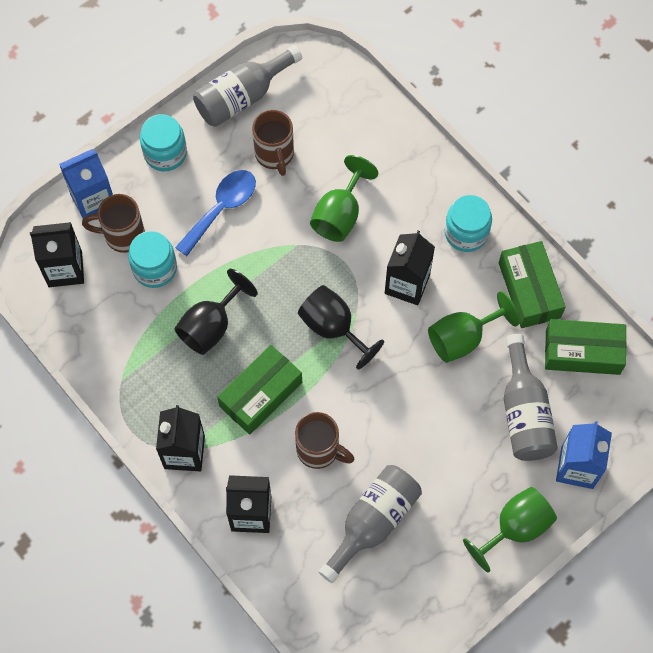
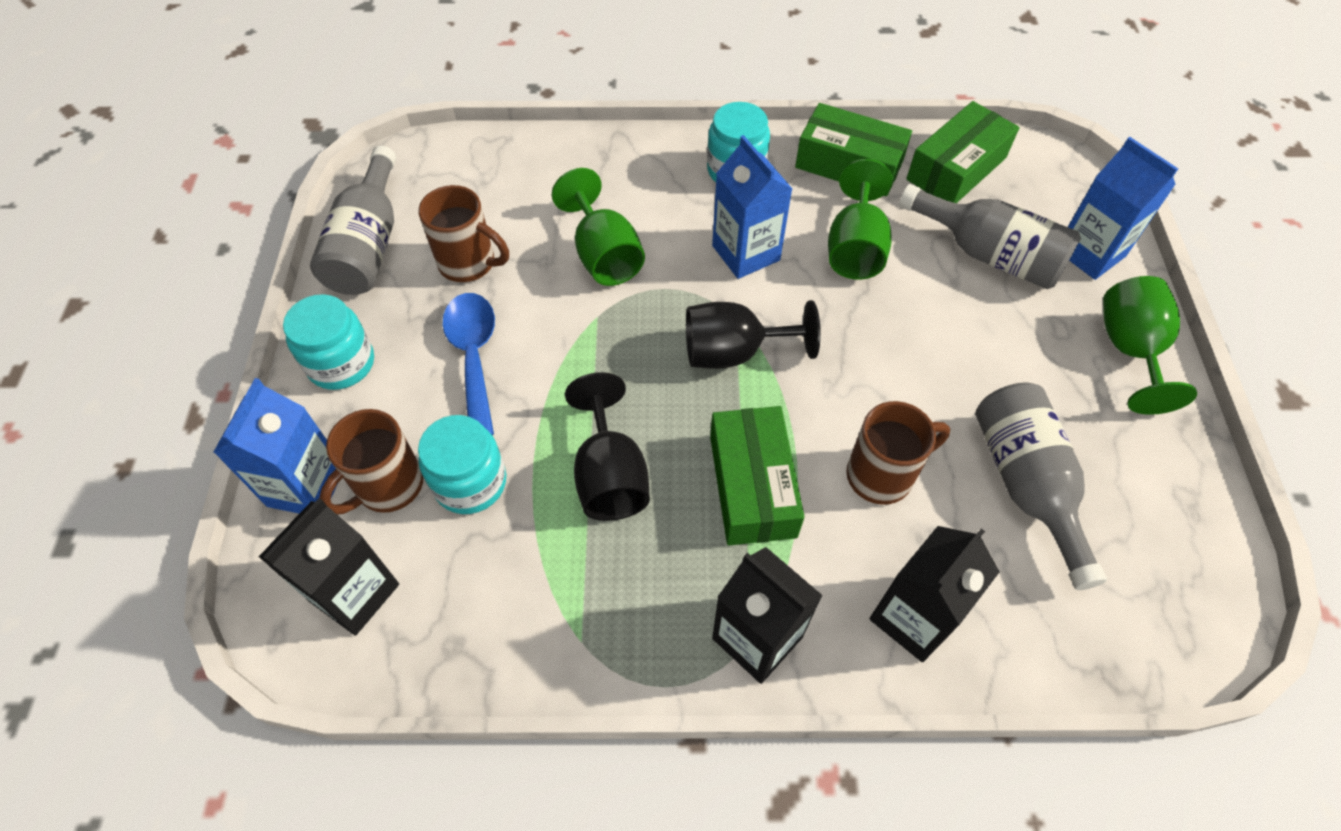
camera: 50 degrees left, 10 degrees down
black carton [385,231,435,305] -> blue carton [712,135,792,279]

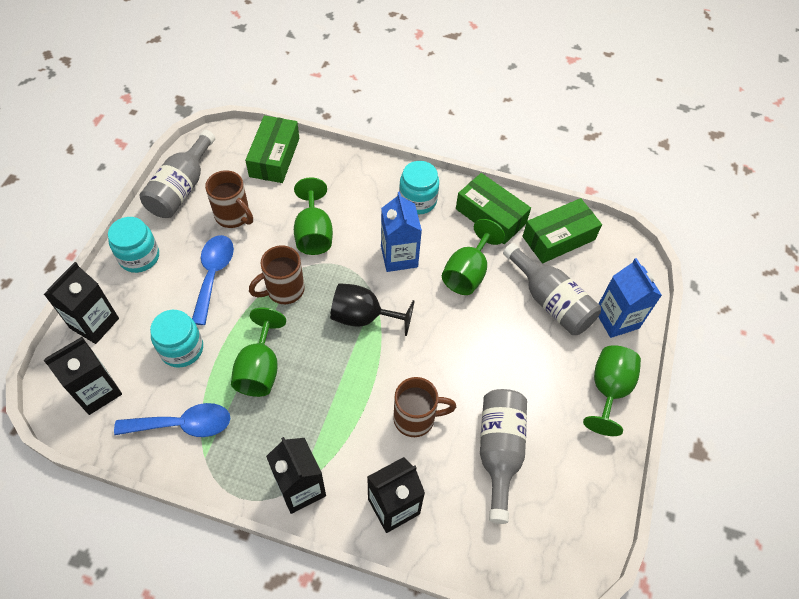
camera: 15 degrees right, 0 degrees up
blue carton [213,378,338,514] -> black carton [44,262,119,344]
brown mug [319,409,423,515] -> brown mug moved to [249,245,305,304]
black goblet [565,372,650,521] -> green goblet [231,308,286,397]
green box [710,406,805,545] -> green box moved to [245,115,299,183]
none -> blue spoon [114,403,231,437]

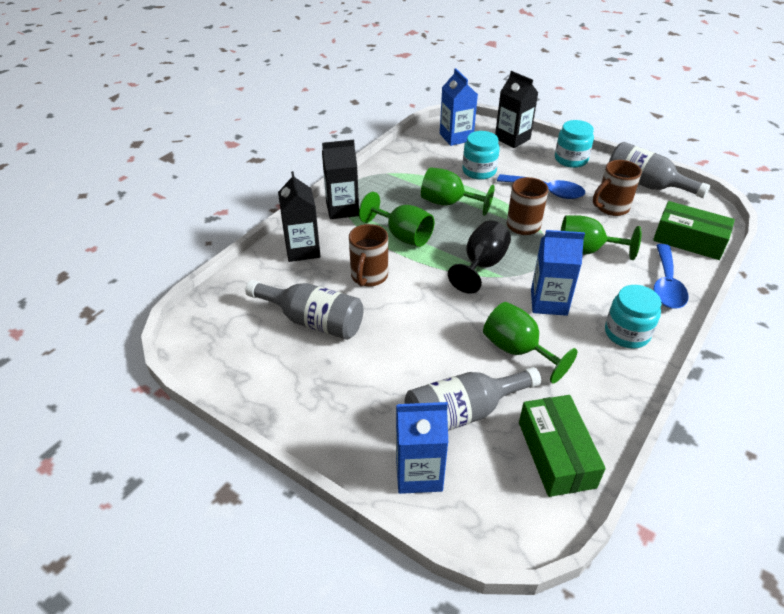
camera: 110 degrees right, 15 degrees down
black carton [44,337,122,415] -> blue carton [440,68,478,146]
blue spoon [114,403,231,437] -> blue spoon moved to [654,244,688,308]
green box [456,173,531,244] -> none
green goblet [583,345,641,436] -> green goblet moved to [359,192,434,247]

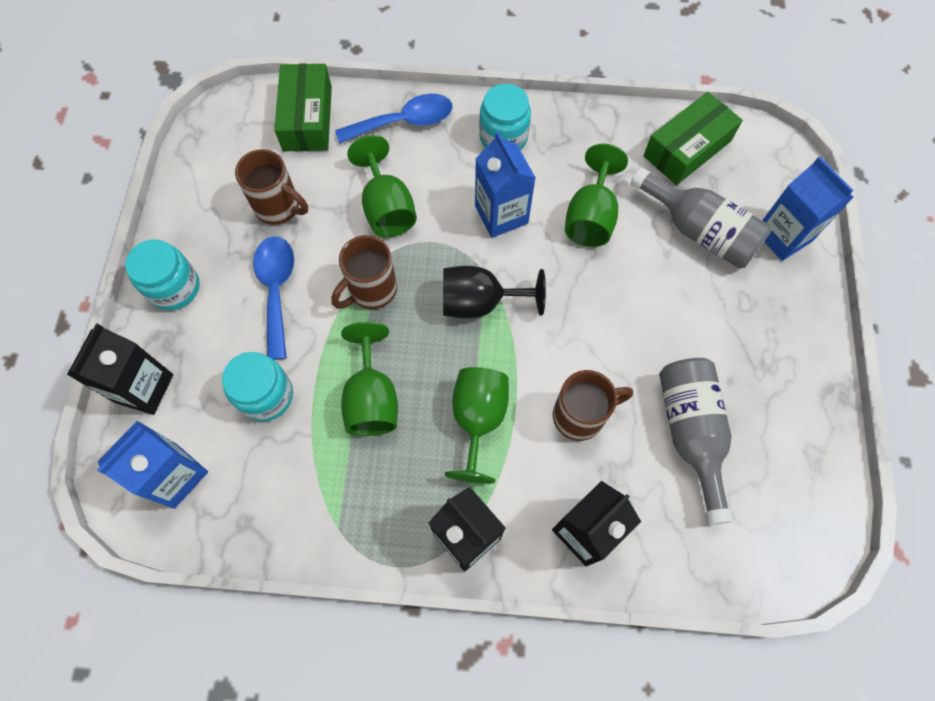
camera: 120 degrees left, 25 degrees up
grey bottle [609,142,710,198] -> none

